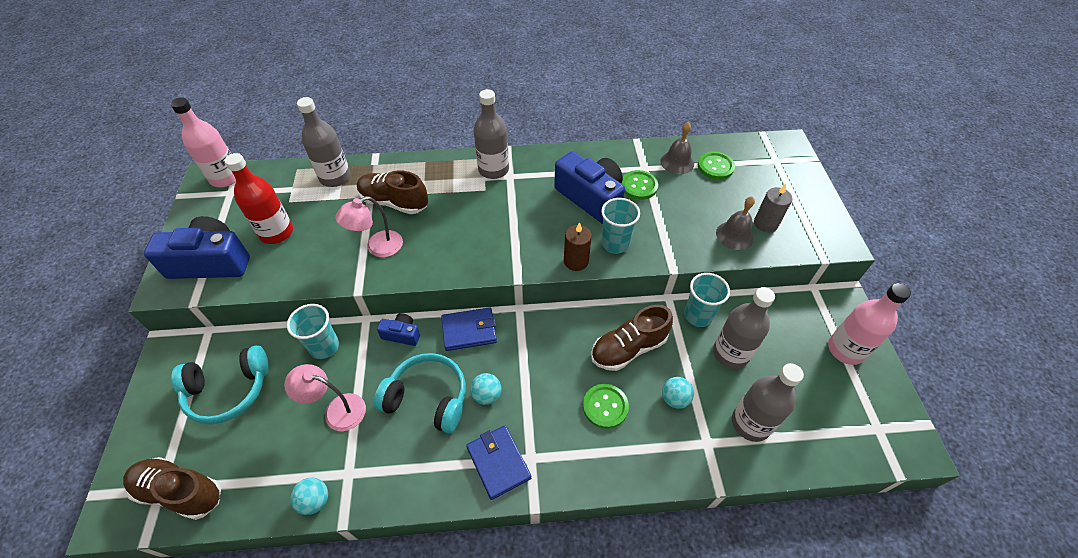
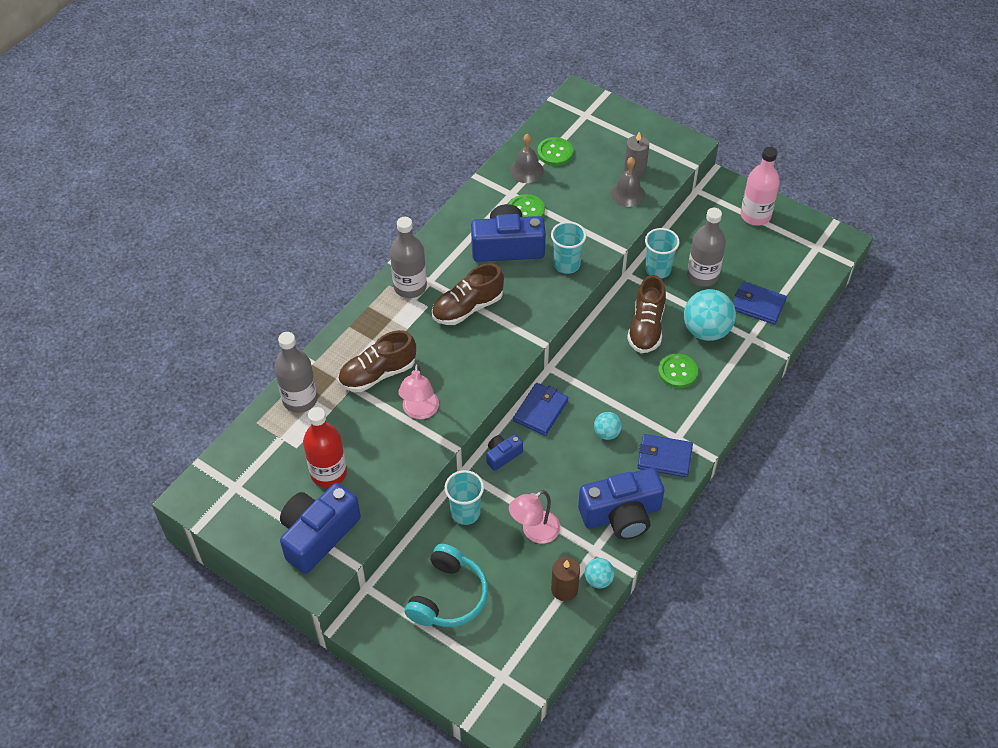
camera: 50 degrees left, 0 degrees up
brown shoe [123,457,221,520] -> brown shoe moved to [432,263,504,325]
pink bottle [171,97,236,187] -> none
turquoise headphones [374,353,466,433] -> none
brown candle [564,222,592,271] -> brown candle moved to [551,557,580,601]
turquoise ball [662,377,694,409] -> turquoise ball [684,289,736,341], size x1.94
grey bottle [732,363,804,442] -> blue wallet [733,282,787,325]
none -> blue camera [578,468,664,540]

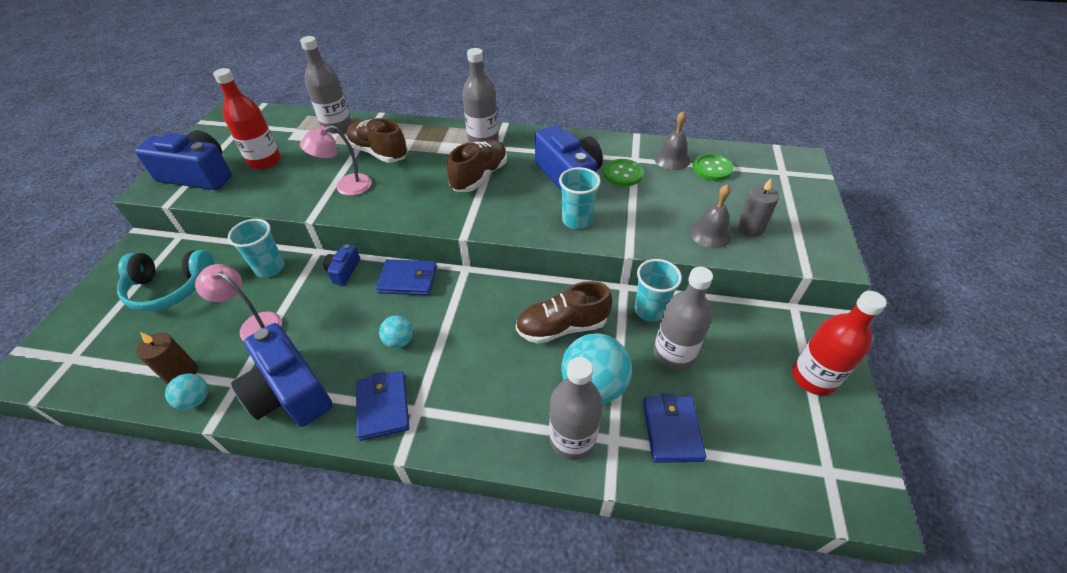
camera: 65 degrees right, 5 degrees down
brown shoe [432,263,504,325] -> brown shoe turned 90 degrees clockwise [447,139,507,192]
blue camera [486,434,523,471] -> blue camera turned 105 degrees counterclockwise [323,244,360,285]
green button [658,354,698,388] -> none
pink bottle [741,147,780,226] -> red bottle [792,291,886,395]
none -> grey bottle [549,357,603,460]

